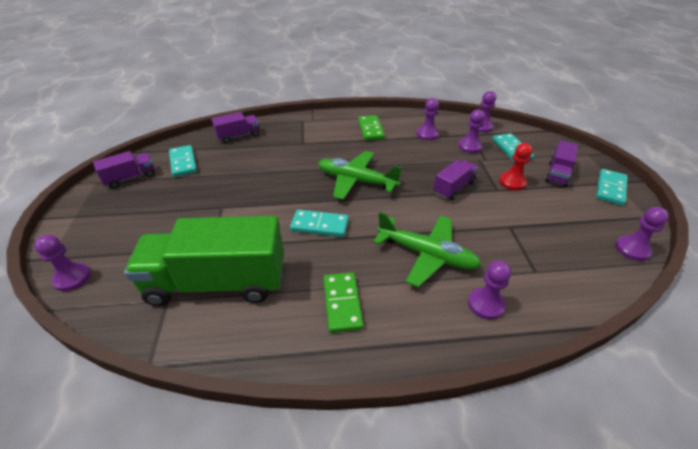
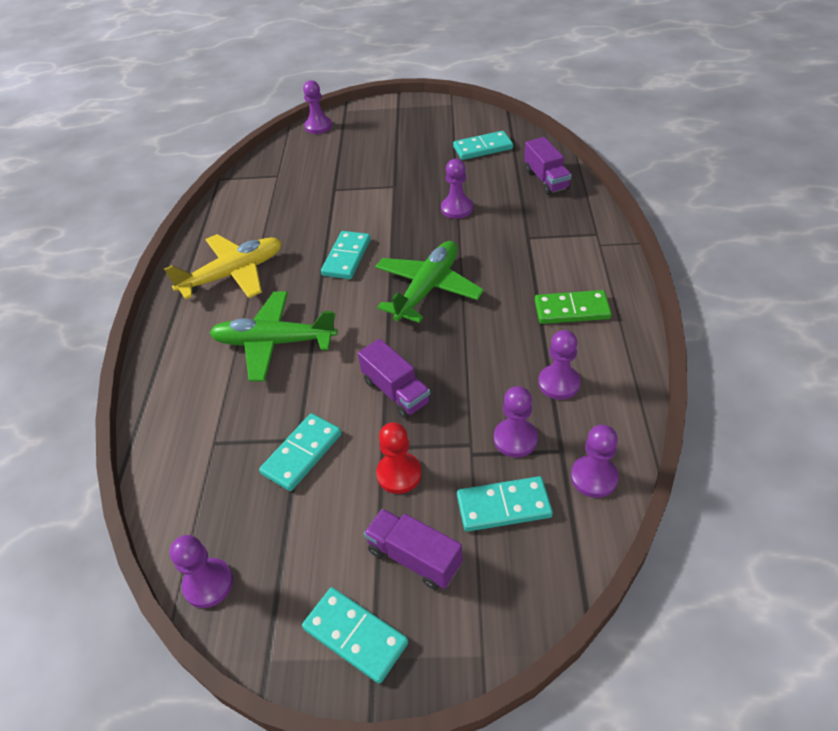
camera: 100 degrees right, 5 degrees up
purple truck [93,151,155,189] -> none
green truck [124,216,284,306] -> none
green domino [324,272,363,333] -> yellow plane [164,234,281,299]
green plane [373,212,482,287] -> green plane turned 60 degrees clockwise [210,292,338,381]
purple pawn [468,261,511,320] -> purple pawn moved to [441,159,473,219]
none -> turquoise domino [259,413,342,491]

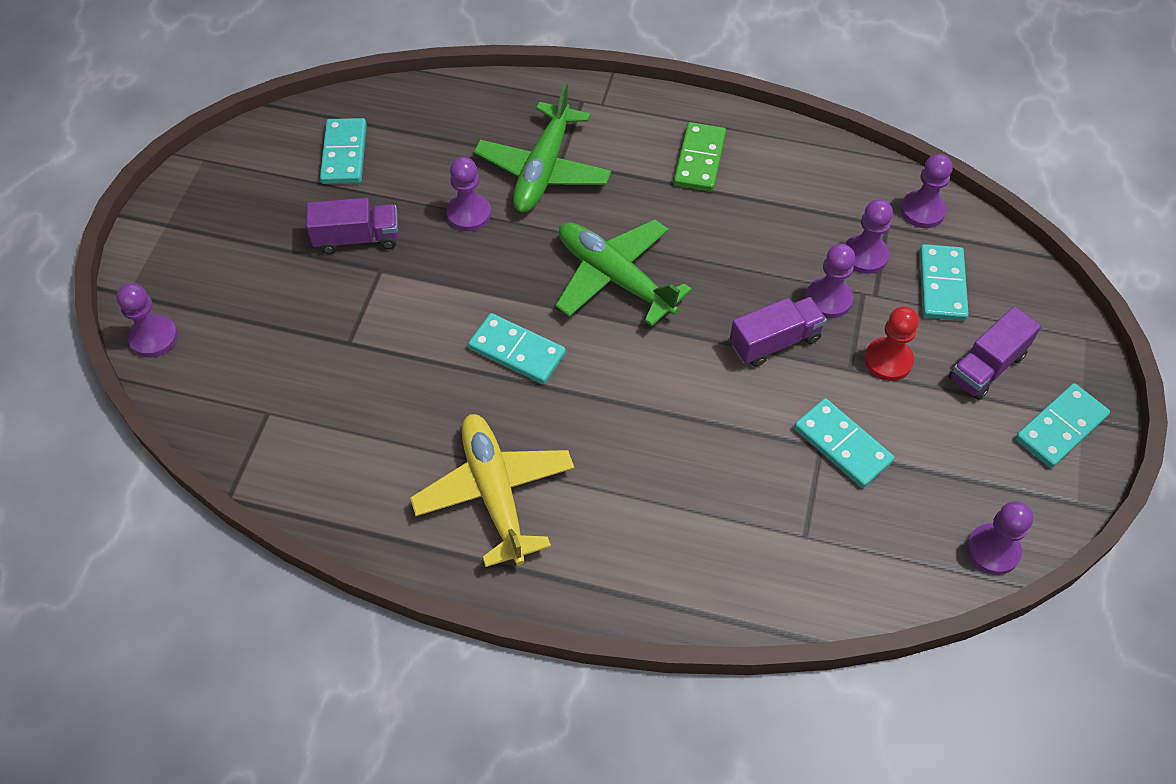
camera: 80 degrees left, 10 degrees up
green plane [210,292,338,381] -> green plane moved to [474,83,612,212]
purple truck [524,137,572,195] -> purple truck moved to [306,198,399,254]
purple pawn [538,330,581,400] -> purple pawn moved to [806,244,855,318]

